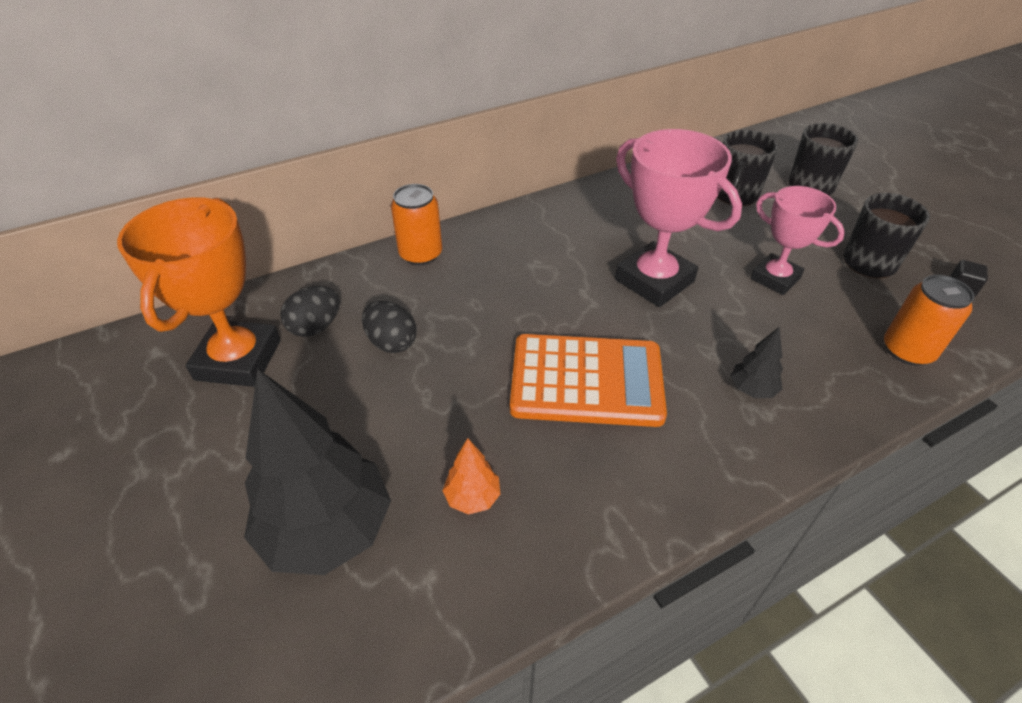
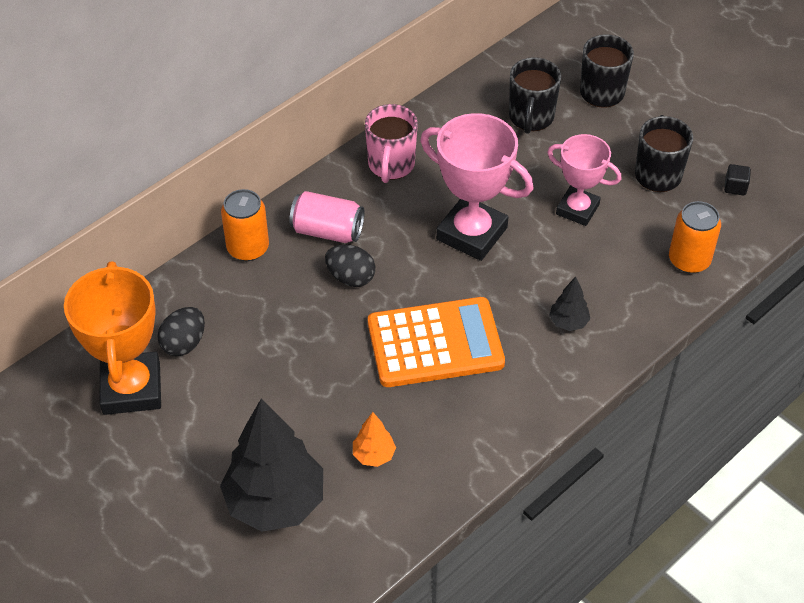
camera: 15 degrees left, 5 degrees up
black egg [362,301,417,353] -> black egg moved to [325,244,375,287]
none -> pink can [289,191,365,243]
none -> pink mug [365,104,418,183]

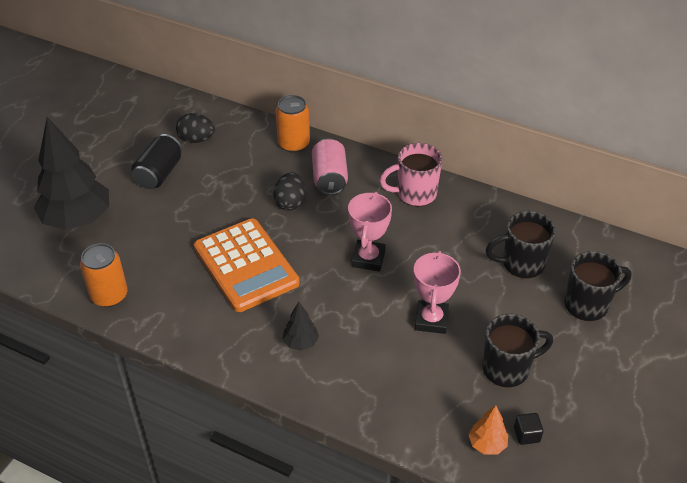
camera: 70 degrees right, 5 degrees down
orange trophy [64,261,161,415] -> none
orange tree [353,412,396,467] -> orange tree moved to [469,405,508,455]
pink trophy [420,113,534,261] -> pink trophy [348,191,392,271], size x0.64
orange can [669,201,721,274] -> orange can moved to [80,243,128,307]
none -> black can [131,134,182,189]

